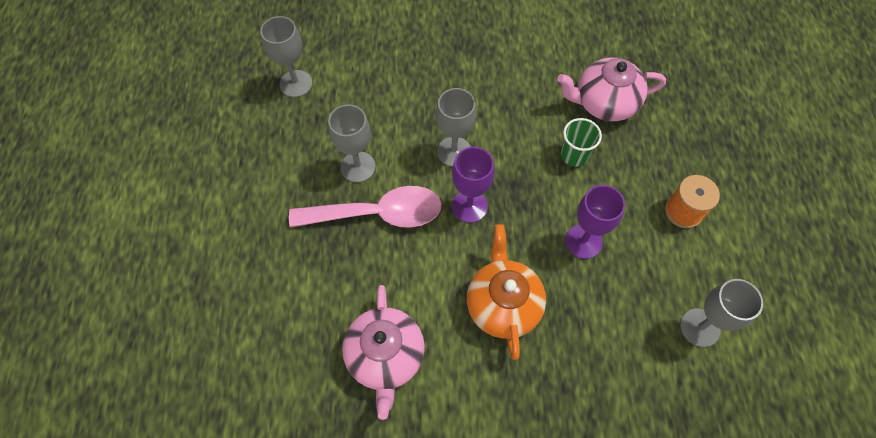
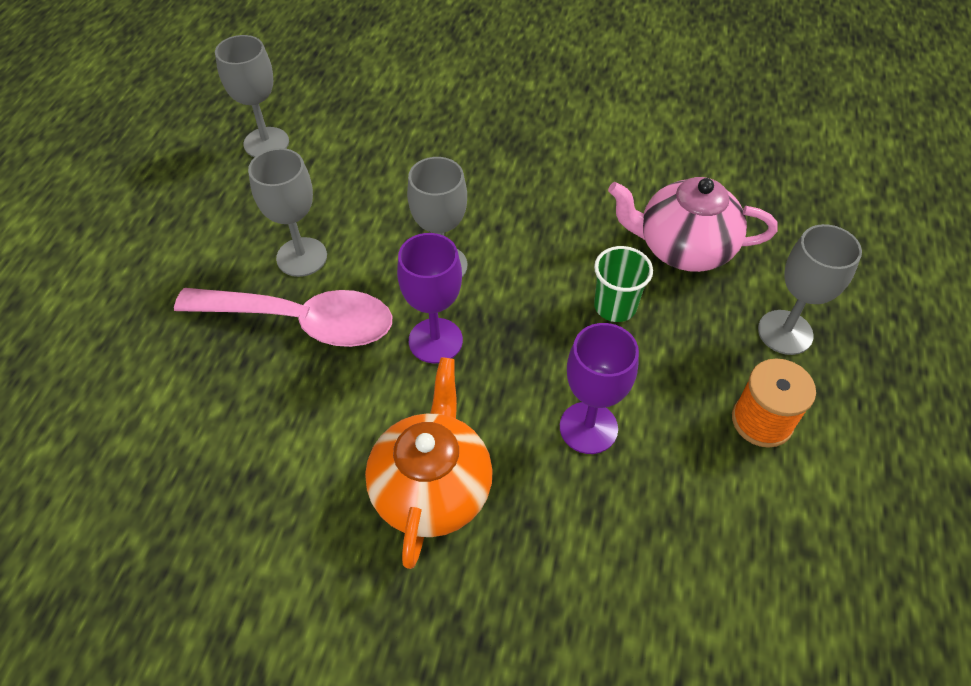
camera: 15 degrees right, 10 degrees down
pink teapot [342,285,425,420] -> none
grey goblet [680,279,763,347] -> grey goblet moved to [758,224,862,355]

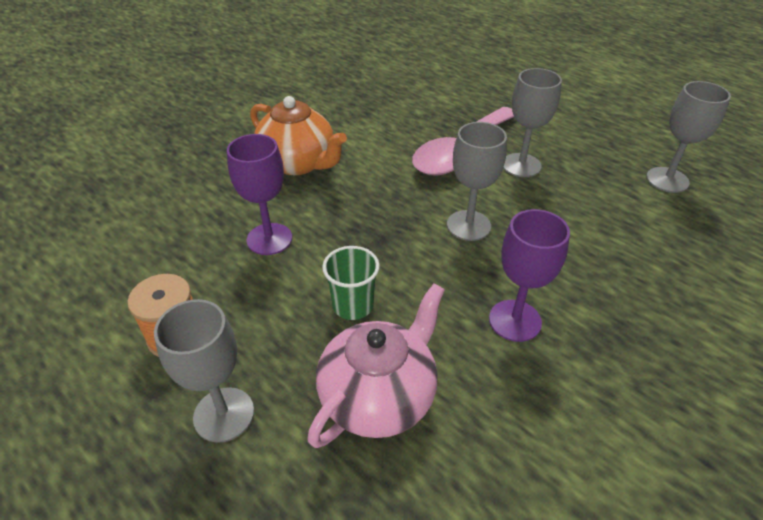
camera: 120 degrees right, 10 degrees down
purple goblet [397,233,463,363] -> purple goblet moved to [489,209,570,342]

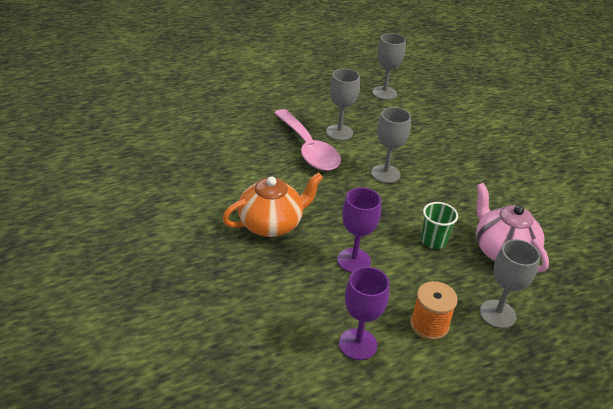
camera: 70 degrees left, 5 degrees down
purple goblet [489,209,570,342] -> purple goblet moved to [339,267,389,360]

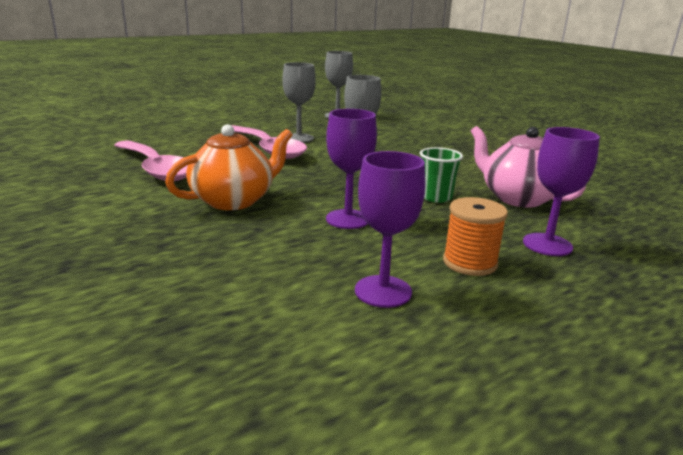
camera: 10 degrees left, 15 degrees down
grey goblet [480,239,540,329] -> purple goblet [523,127,600,256]
none -> pink spoon [114,140,188,181]

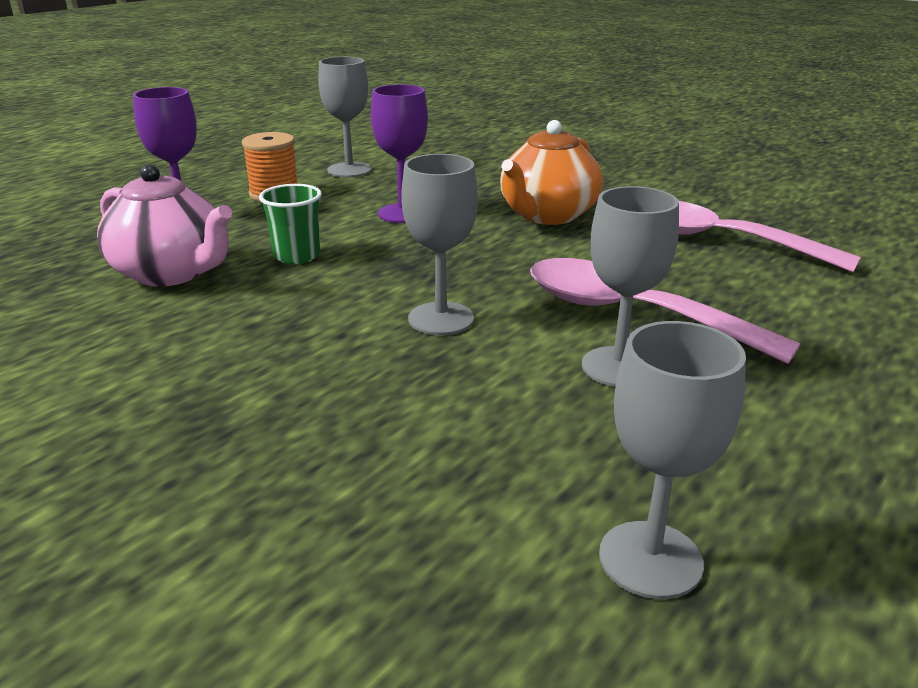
camera: 165 degrees right, 5 degrees up
purple goblet [355,151,425,308] -> grey goblet [318,57,371,177]

